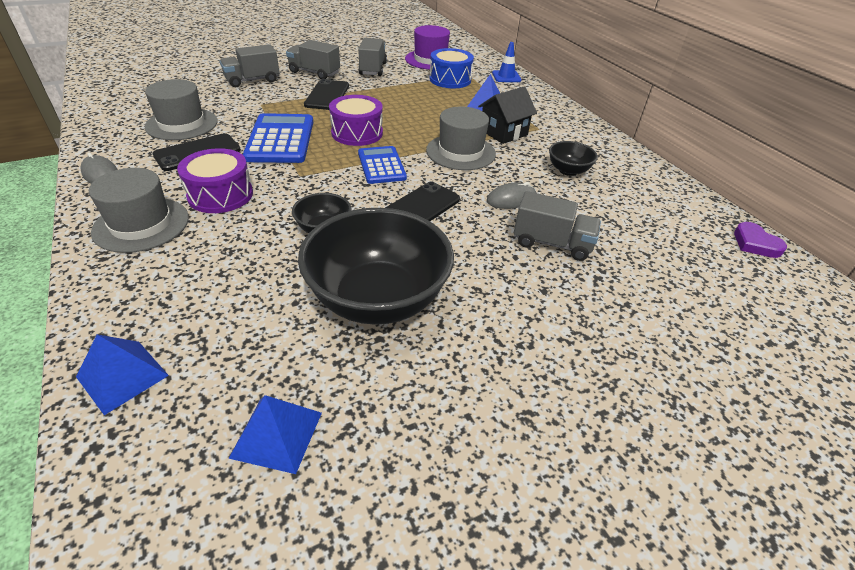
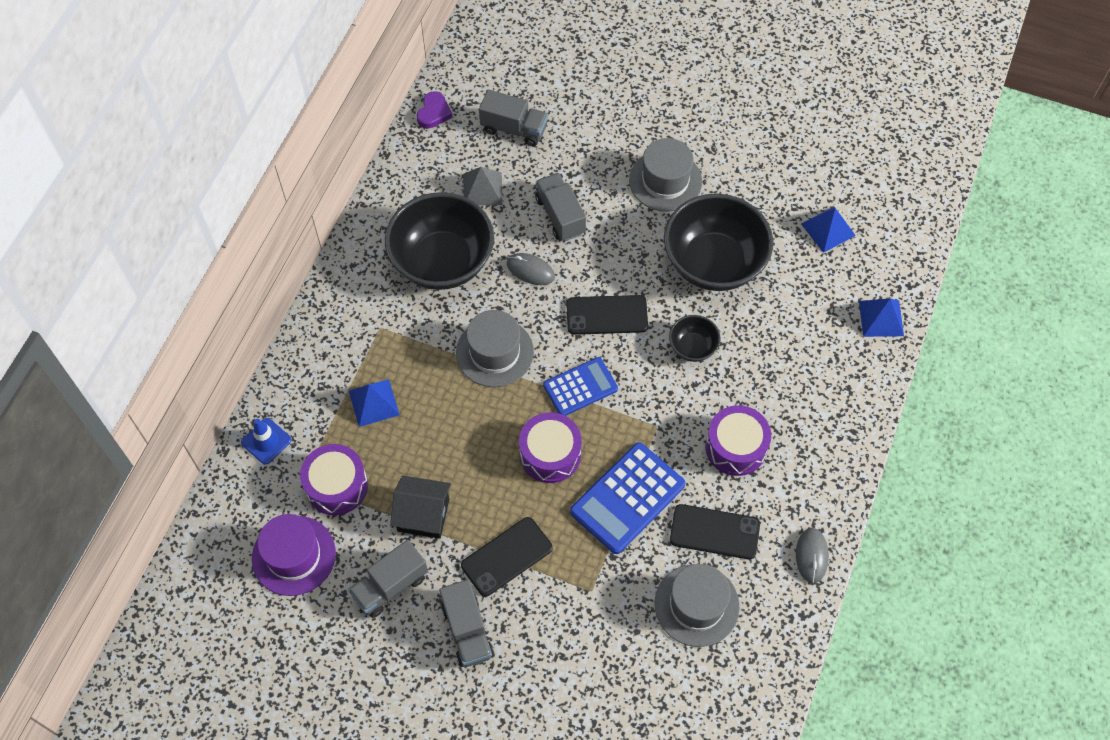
camera: 130 degrees left, 20 degrees up
grey hat [89,168,189,253] -> grey hat moved to [629,138,702,212]
grey truck [220,44,280,87] -> grey truck moved to [479,89,548,146]
blue calculator [358,146,407,184] -> blue calculator turned 150 degrees counterclockwise [543,357,618,416]
blue drum [429,48,474,88] -> purple drum [300,444,368,515]
black house [478,86,537,144] -> black house moved to [390,475,451,539]
black bowl [549,141,598,176] -> black bowl [385,192,494,290], size x2.16
none -> grey pyramid [463,167,503,206]

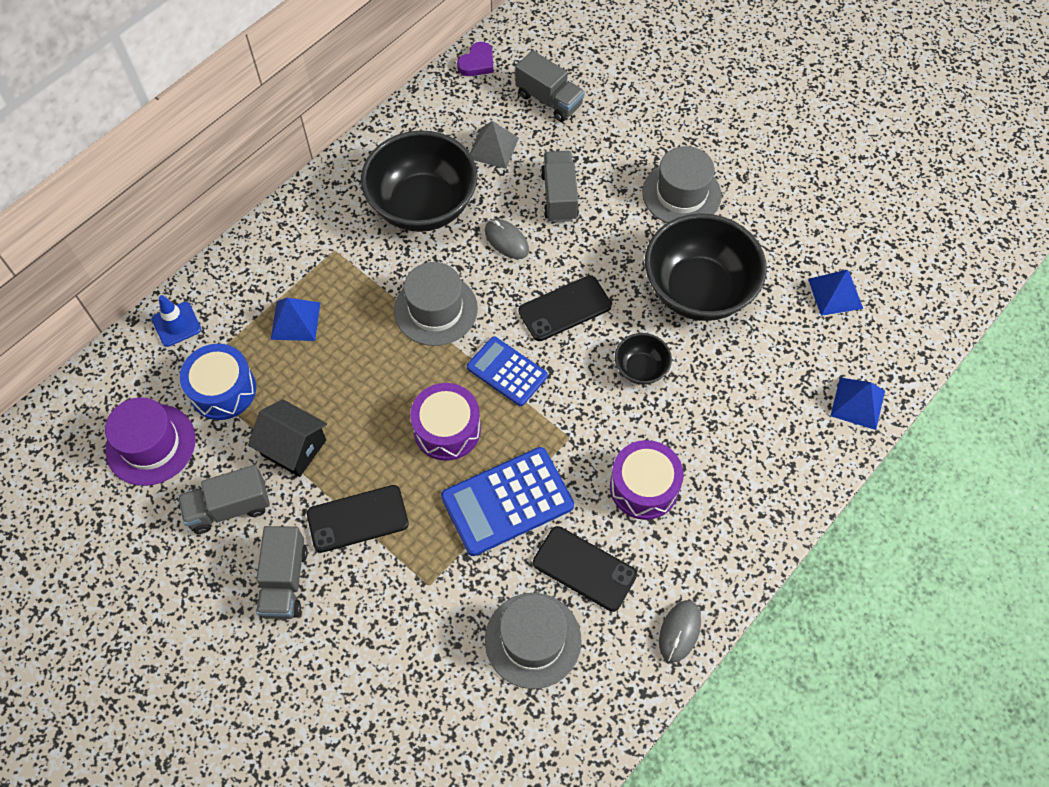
camera: 20 degrees right, 0 degrees up
purple drum [300,444,368,515] -> blue drum [180,344,256,420]
blue calculator [543,357,618,416] -> blue calculator turned 135 degrees counterclockwise [467,336,548,406]
black phone [566,295,648,335] -> black phone turned 45 degrees counterclockwise [518,275,612,341]

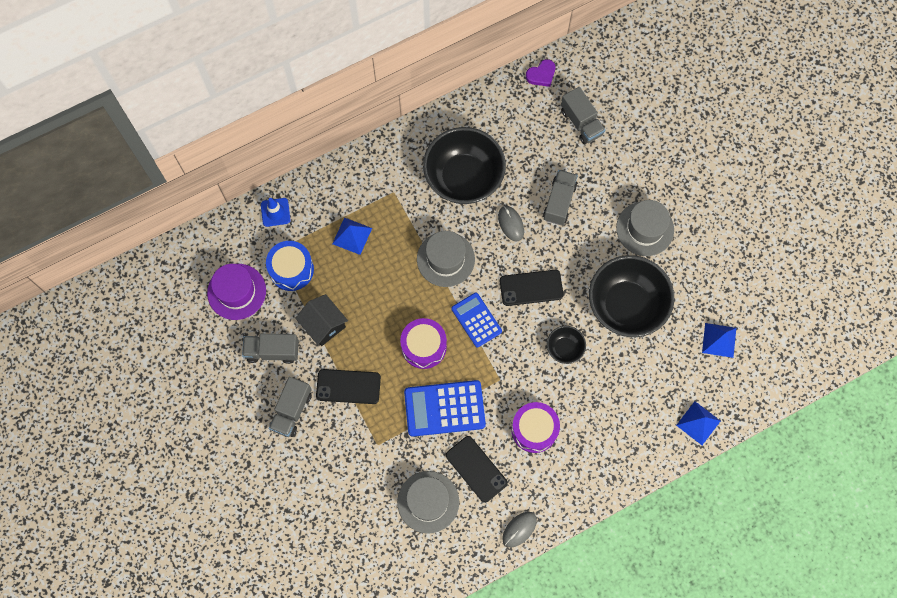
camera: 20 degrees right, 10 degrees up
grey pyramid [470,121,519,169] -> none

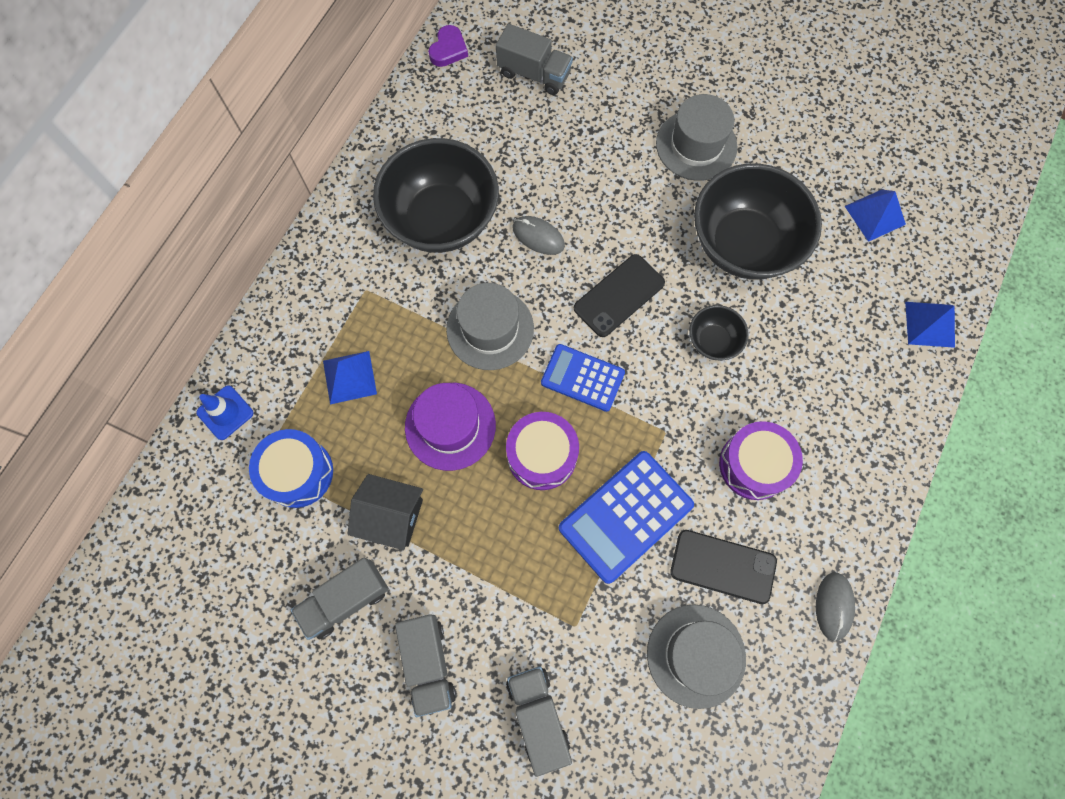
camera: 35 degrees left, 0 degrees up
purple hat [207,264,266,320] -> purple hat moved to [405,383,496,471]
black phone [316,369,381,404] -> none
grey truck [543,170,578,225] -> grey truck moved to [506,666,572,777]

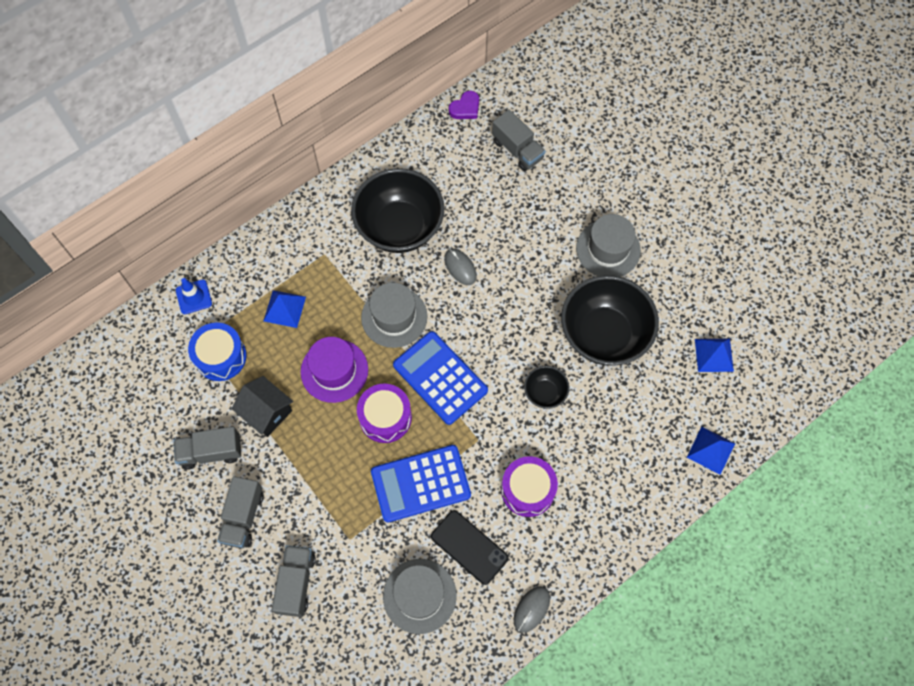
camera: 25 degrees right, 5 degrees down
blue calculator [541,344,625,412] -> blue calculator [393,331,488,425], size x1.54
black phone [574,254,665,337] -> none

